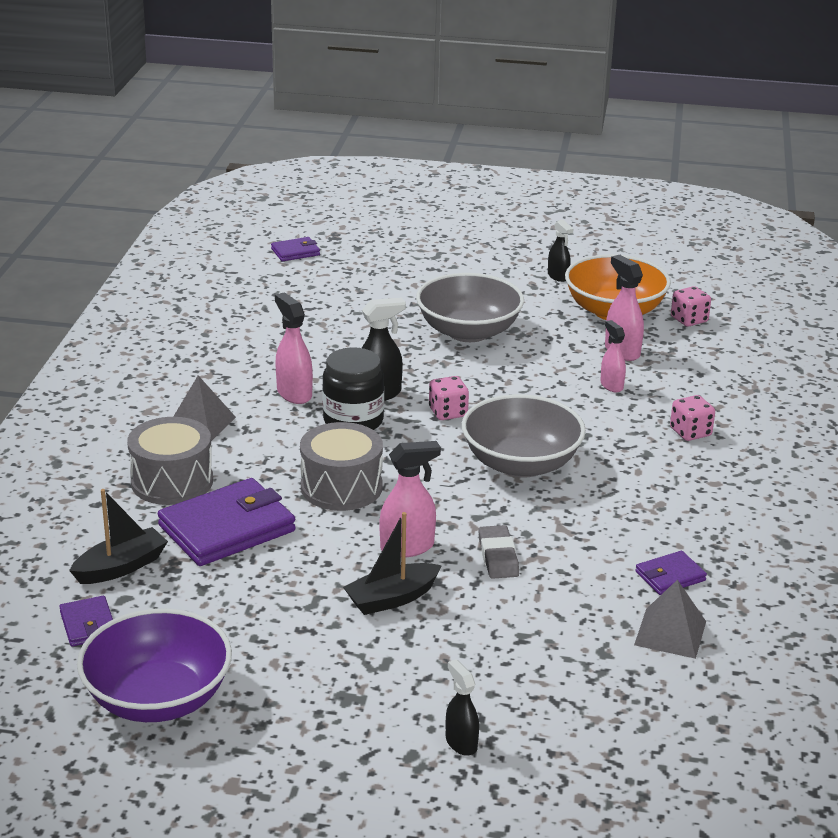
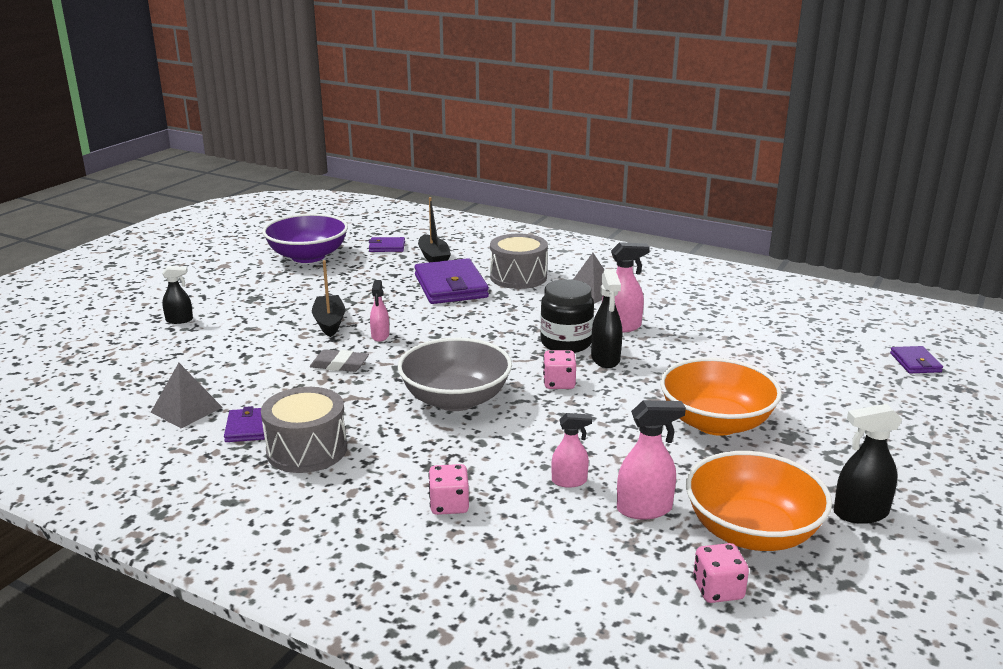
camera: 110 degrees right, 5 degrees down
grey drum [300,422,383,511] -> grey drum moved to [261,387,347,473]
pink spray bottle [379,441,441,557] -> pink spray bottle [370,280,389,342], size x0.66
grey bowl [416,273,524,342] -> orange bowl [660,358,782,436]
black spray bottle [548,220,573,282] -> black spray bottle [834,404,903,524], size x1.52

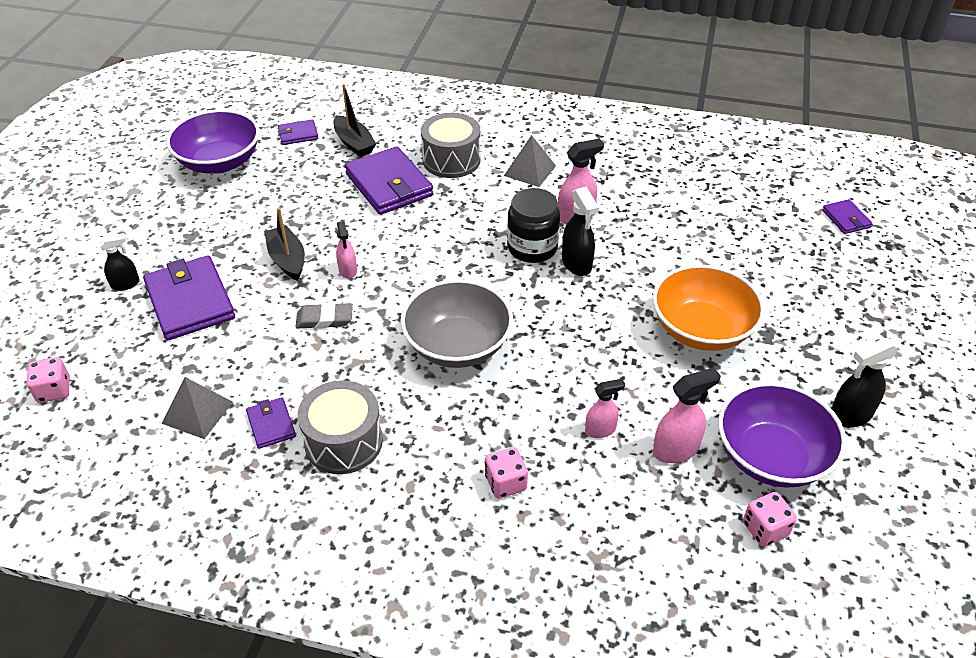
camera: 15 degrees left, 20 degrees up
pink dice [543,350,576,389] -> pink dice moved to [26,357,70,403]
orange bowl [686,451,832,551] -> purple bowl [718,382,846,488]
none -> purple wallet [143,255,235,340]

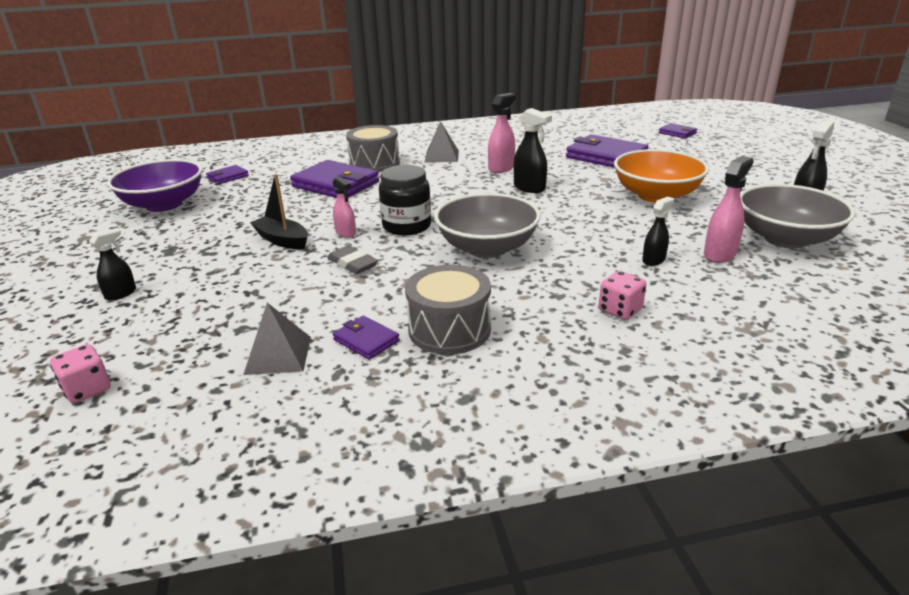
camera: 25 degrees left, 15 degrees down
purple wallet [143,255,235,340] -> purple wallet moved to [566,134,648,168]
grey eraser [296,303,353,329] -> grey eraser turned 75 degrees clockwise [328,245,378,274]
black boat [333,84,376,157] -> none
black jar [507,188,560,263] -> black jar moved to [379,165,431,235]
pink spray bottle [585,379,625,438] -> black spray bottle [642,197,674,266]
purple bowl [718,382,846,488] -> grey bowl [740,184,855,249]
pink dice [743,492,797,547] -> none

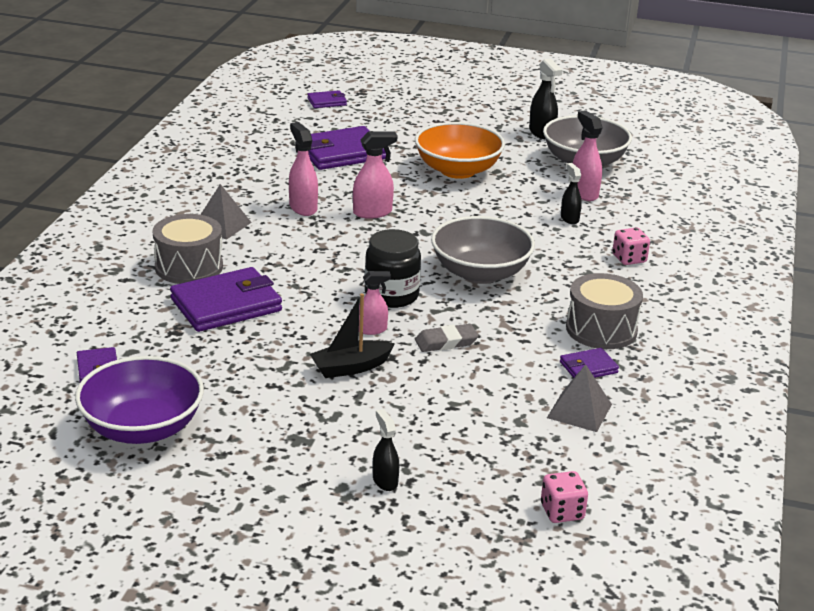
camera: 65 degrees left, 0 degrees up
black spray bottle [514,108,552,193] -> pink spray bottle [353,131,397,219]

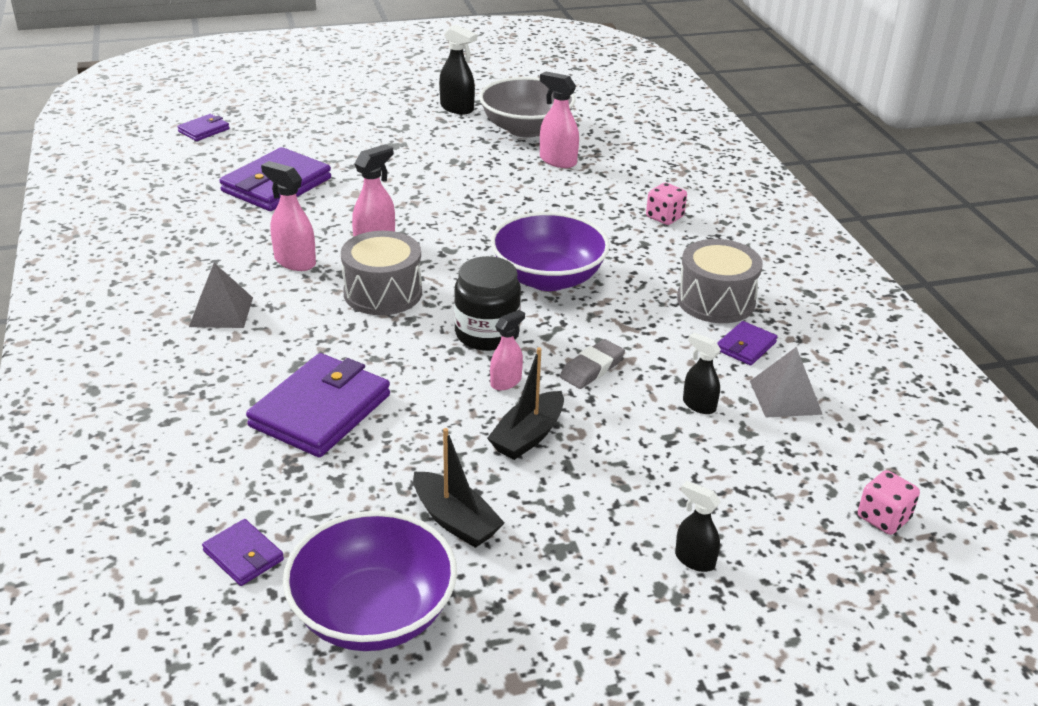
camera: 30 degrees left, 5 degrees up
grey drum [152,214,223,284] -> grey drum moved to [341,231,422,315]
orange bowl [415,122,505,179] -> none
grey bowl [431,216,535,284] -> purple bowl [491,212,610,291]
black spray bottle [561,163,582,224] -> black spray bottle moved to [683,333,721,414]
none -> black boat [413,428,505,548]

